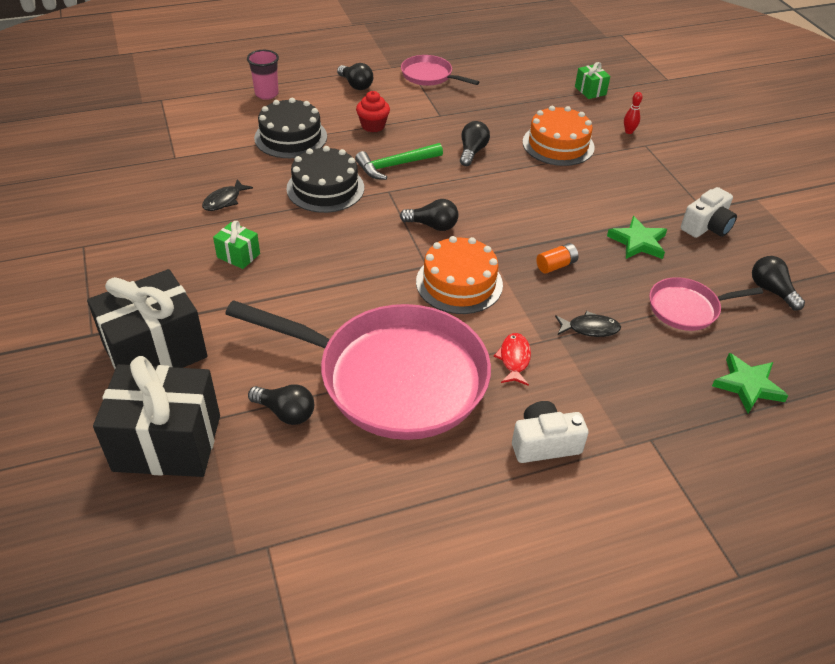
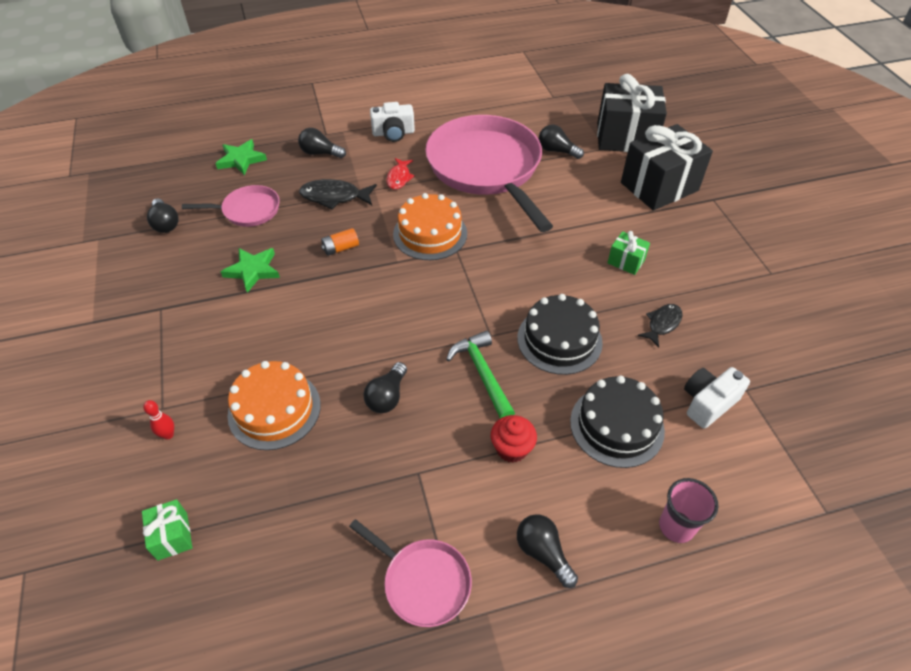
camera: 175 degrees left, 5 degrees up
pink pan [225,300,491,440] -> pink pan turned 45 degrees clockwise [425,115,553,232]
green hammer [355,143,443,180] -> green hammer turned 90 degrees counterclockwise [446,331,515,419]
black light bulb [400,199,458,231] -> black light bulb moved to [298,128,346,158]
black fish [555,311,621,337] -> black fish [299,179,377,210], size x1.52
white camera [681,187,737,238] -> white camera moved to [684,367,750,429]

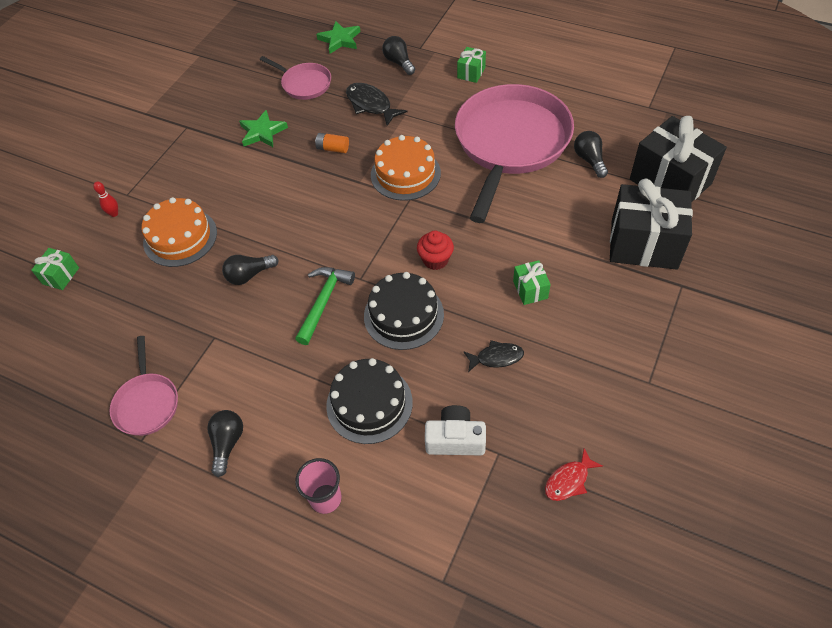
camera: 45 degrees right, 5 degrees up
black light bulb [147,198,179,233] -> none
white camera [370,102,415,142] -> green gift [457,47,486,83]
red fish [386,158,415,190] -> red fish moved to [545,448,603,501]
red cupcake [491,415,537,463] -> red cupcake moved to [417,231,454,270]

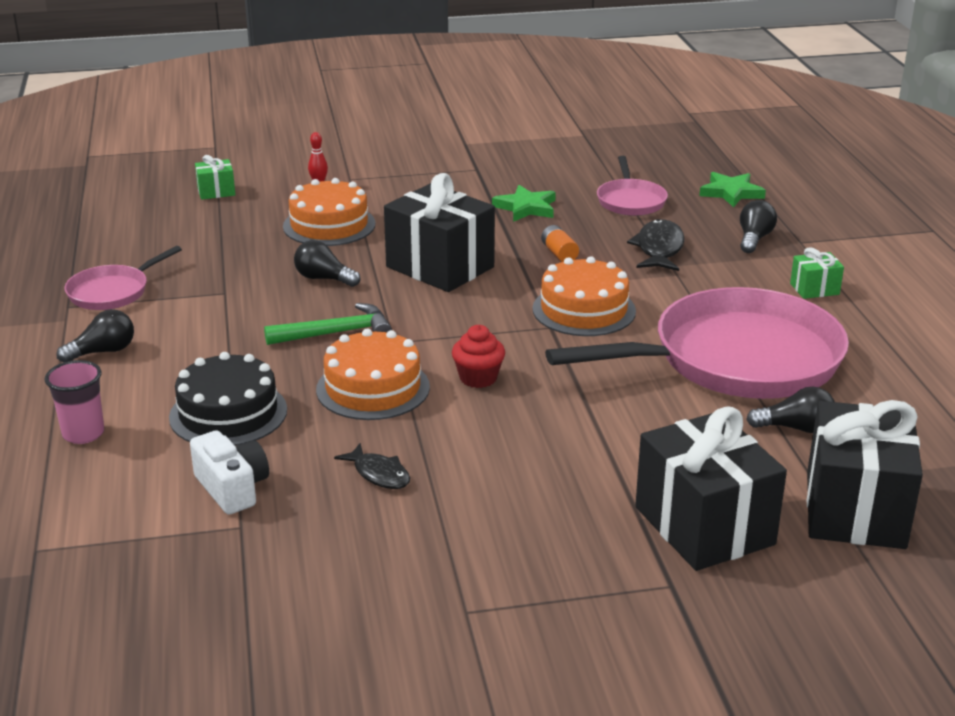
camera: 50 degrees right, 25 degrees down
black cake [364,272,444,350] -> orange cake [316,329,430,420]
green gift [513,260,551,305] -> none
red fish [545,448,603,501] -> none
black light bulb [574,131,608,178] -> black light bulb turned 60 degrees clockwise [746,387,835,433]
none -> black gift [384,173,495,292]

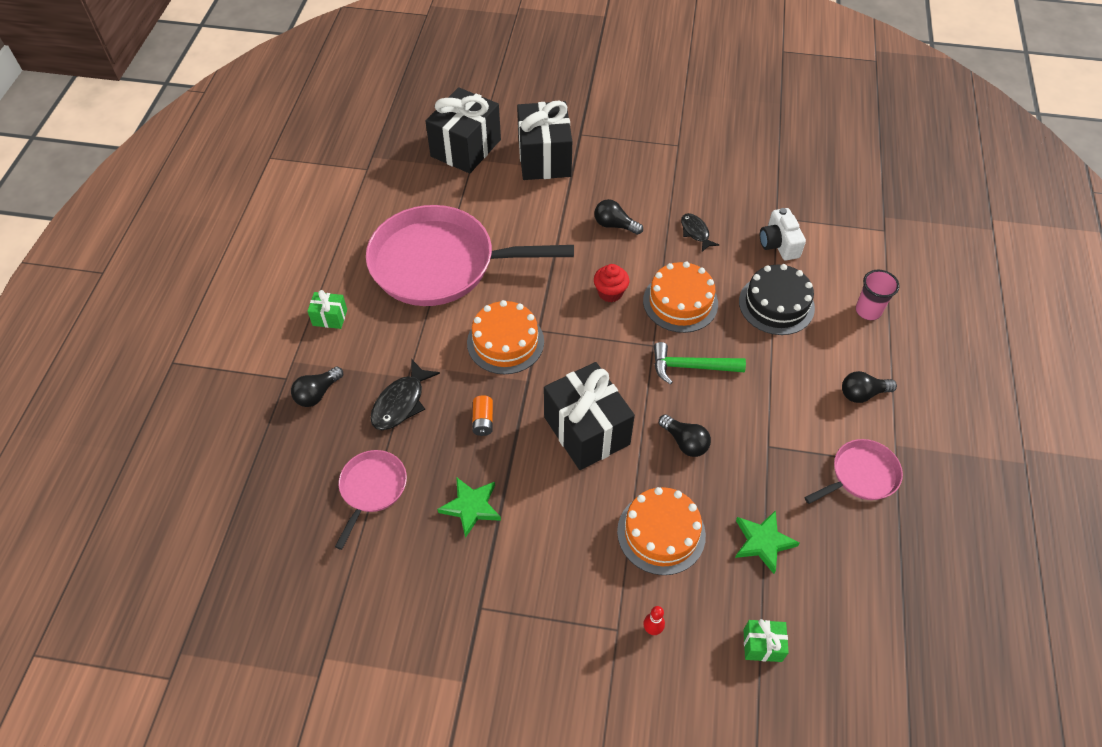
camera: 160 degrees left, 25 degrees up
green star [699,172,766,207] -> green star moved to [735,510,799,574]
black light bulb [746,387,835,433] -> black light bulb moved to [594,199,643,235]

